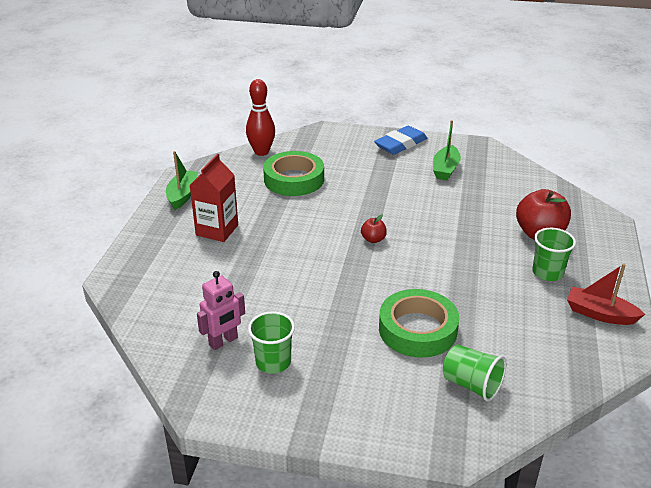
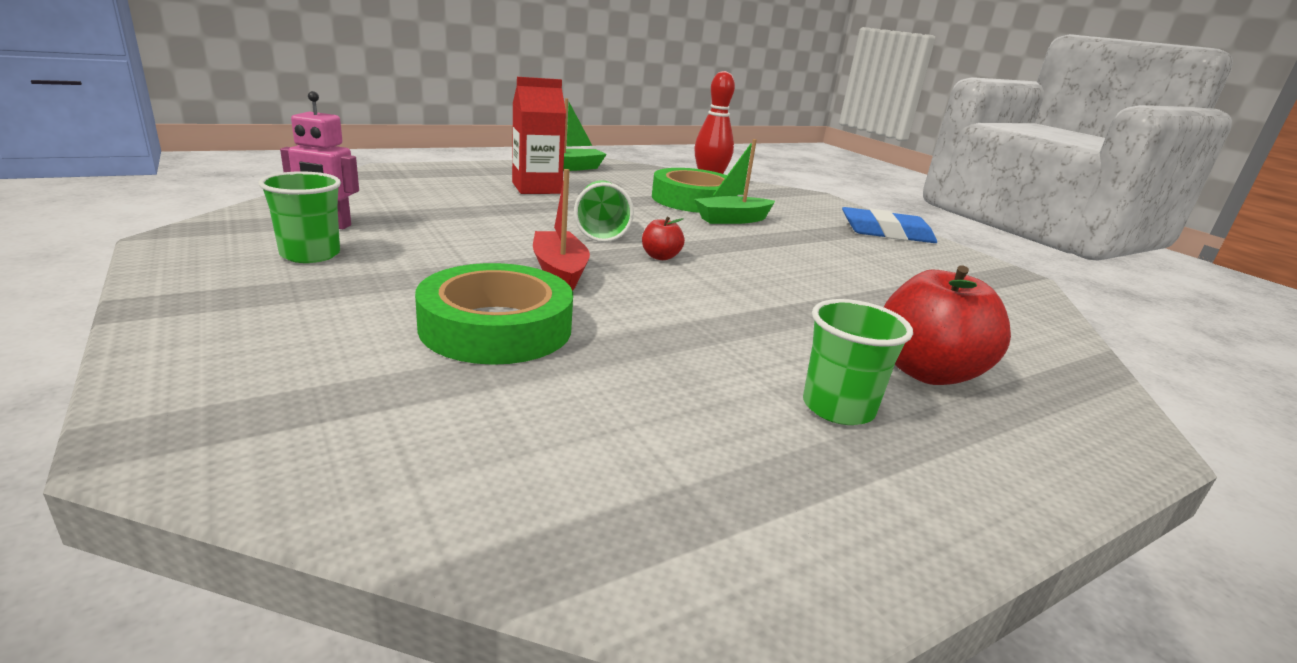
camera: 45 degrees right, 10 degrees down
green boat [433,120,461,180] -> green boat moved to [694,139,775,224]
green cup [443,345,506,401] -> green cup moved to [574,180,634,242]
red boat [567,263,645,325] -> red boat moved to [533,169,590,291]

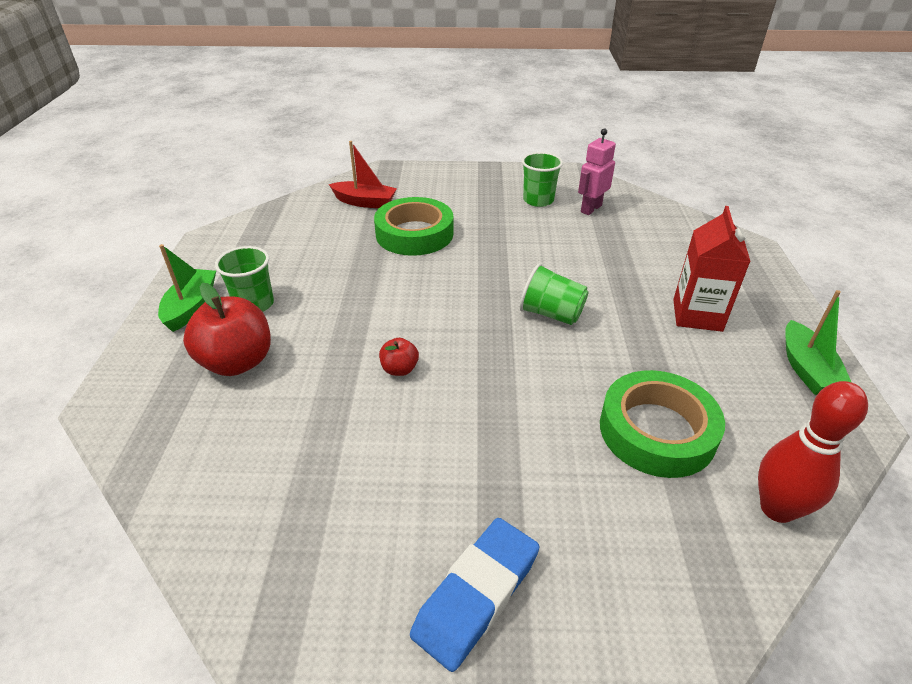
camera: 125 degrees right, 15 degrees up
red boat [533,169,590,291] -> red boat moved to [329,141,397,208]
red apple [642,216,685,260] -> red apple moved to [379,338,419,376]
green boat [694,139,775,224] -> green boat moved to [158,244,216,332]

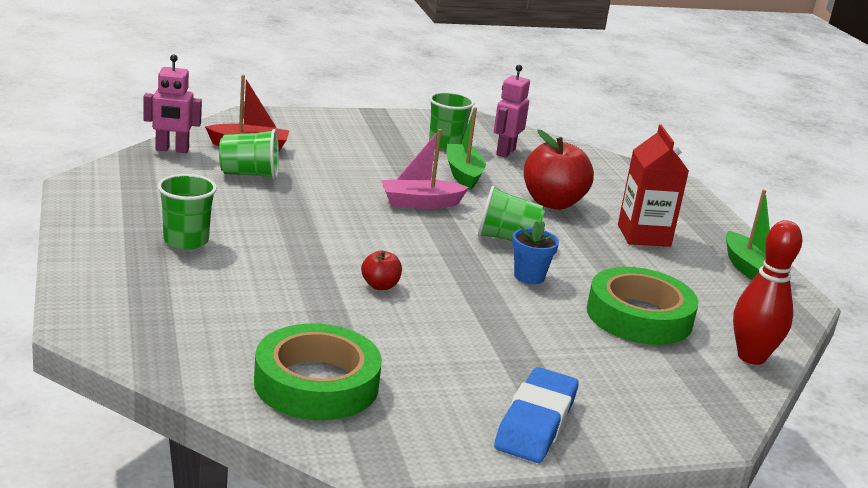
camera: 20 degrees left, 15 degrees down
green boat [158,244,216,332] -> green boat moved to [447,107,486,190]
red apple [183,283,271,376] -> red apple moved to [524,129,594,210]
green tape [374,197,453,256] -> green tape moved to [254,323,382,420]
none -> pink robot [143,54,202,153]
none -> green cup [219,129,279,179]
none -> pink boat [381,129,469,209]
none -> blue flower pot [512,221,559,284]

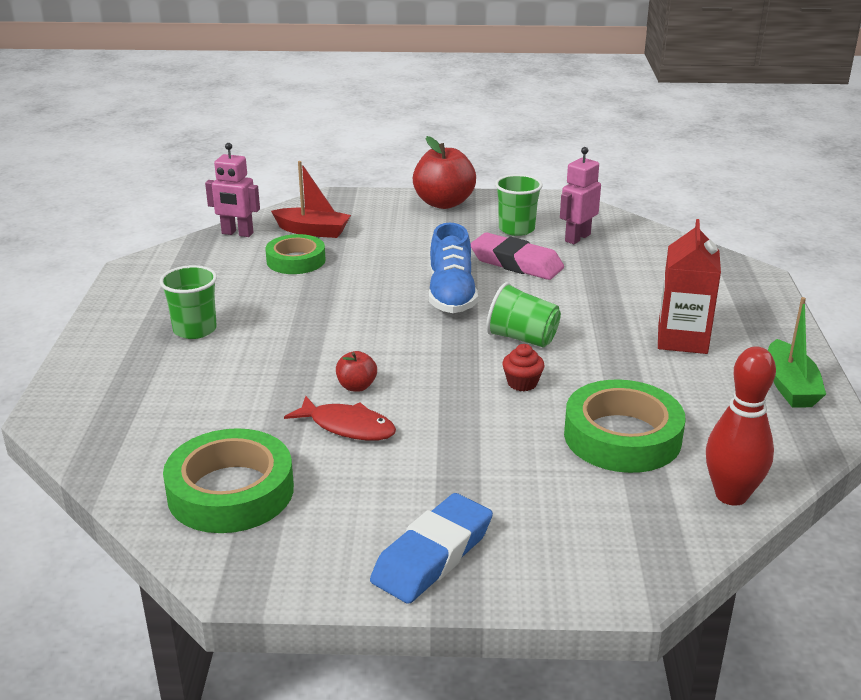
camera: 20 degrees right, 5 degrees up
green cup [219,129,279,179] -> green tape [265,234,326,274]
pink boat [381,129,469,209] -> blue shoe [429,223,478,313]
green boat [447,107,486,190] -> pink eraser [470,233,564,280]
blue flower pot [512,221,559,284] -> red cupcake [502,344,544,391]
red apple [524,129,594,210] -> red apple moved to [413,136,476,209]
none -> red fish [284,396,396,441]

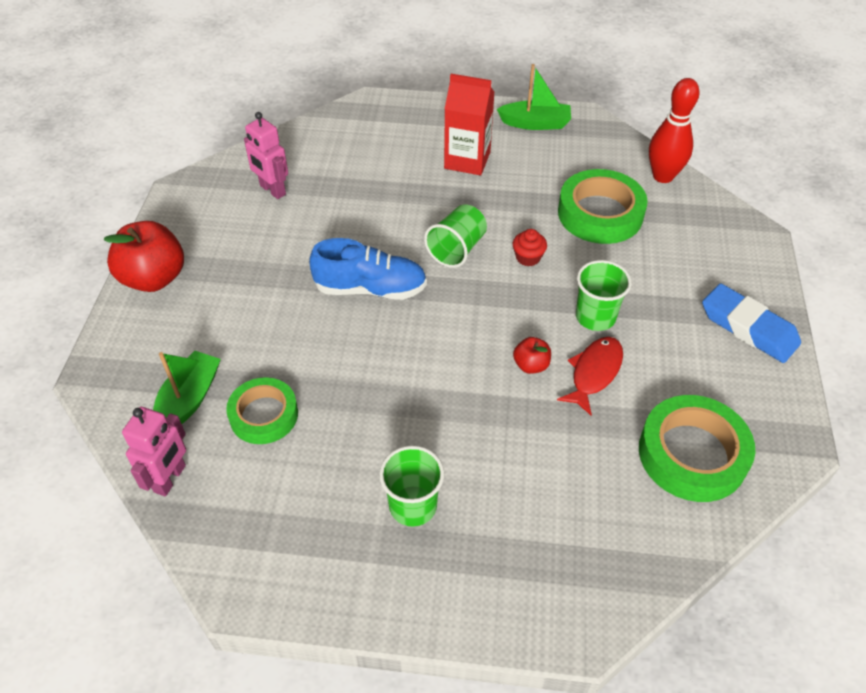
camera: 85 degrees left, 20 degrees up
red boat [271,161,351,238] -> green boat [153,351,221,424]
pink eraser [470,233,564,280] -> none
green cup [495,174,542,236] -> green cup moved to [576,260,632,331]

